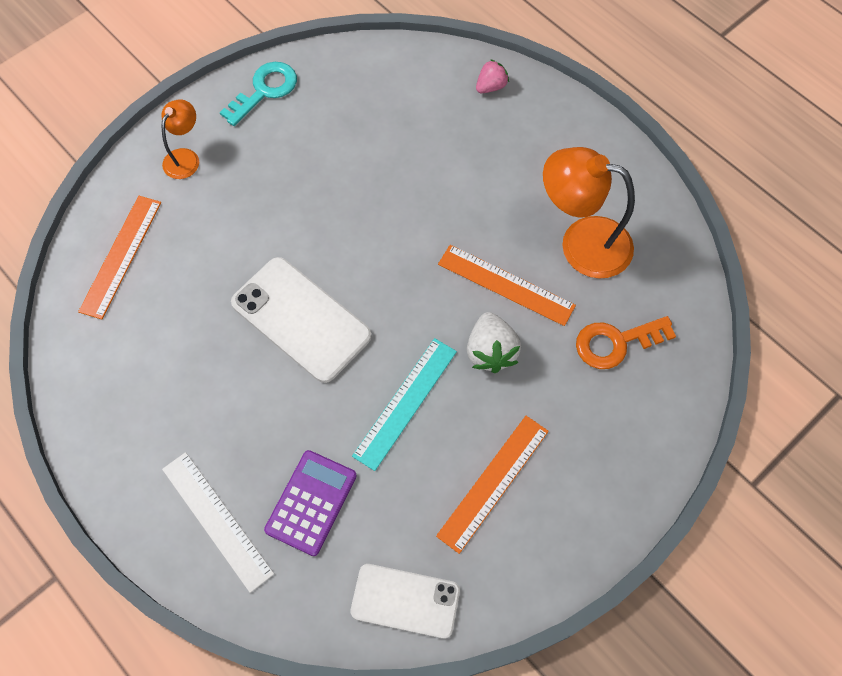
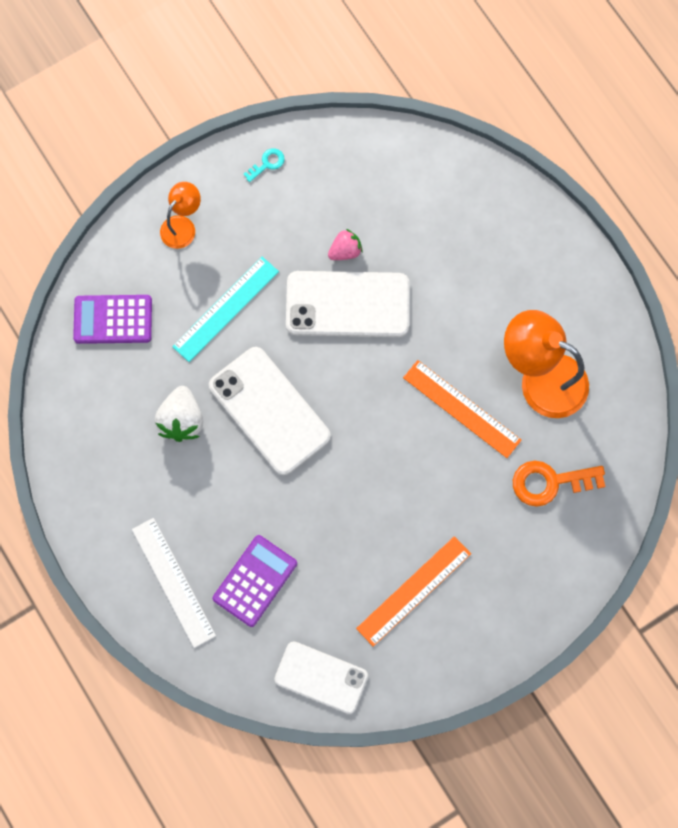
camera: 10 degrees right, 10 degrees up
orange ruler [78,196,161,319] -> purple calculator [73,295,152,344]
turquoise key [220,62,297,126] -> turquoise key [243,148,285,182], size x0.52
turquoise ruler [352,338,457,471] -> turquoise ruler moved to [172,257,279,362]
white strawberry [467,312,521,373] -> white strawberry moved to [154,386,203,442]
pink strawberry [476,59,509,93] -> pink strawberry moved to [328,229,363,260]
none -> white phone [286,271,410,337]

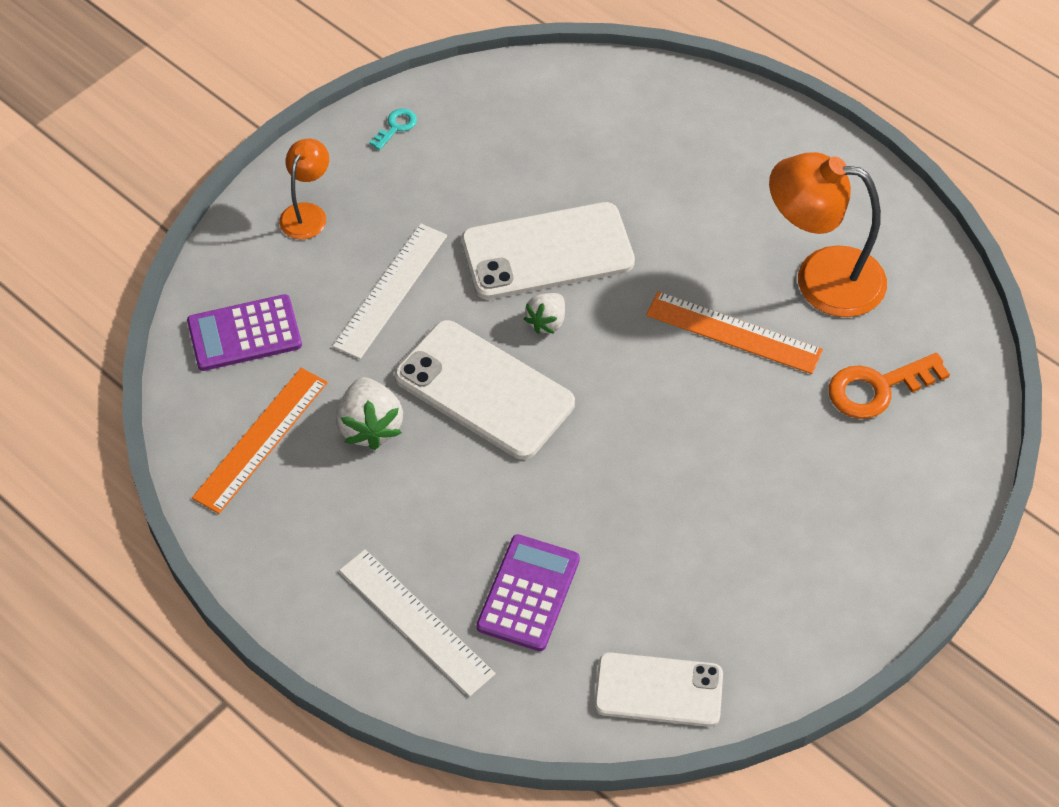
camera: 15 degrees left, 20 degrees down
turquoise ruler [172,257,279,362] -> white ruler [333,224,447,359]
pink strawberry [328,229,363,260] -> none
orange ruler [356,536,471,647] -> orange ruler moved to [192,368,328,514]
none -> white strawberry [524,293,565,334]

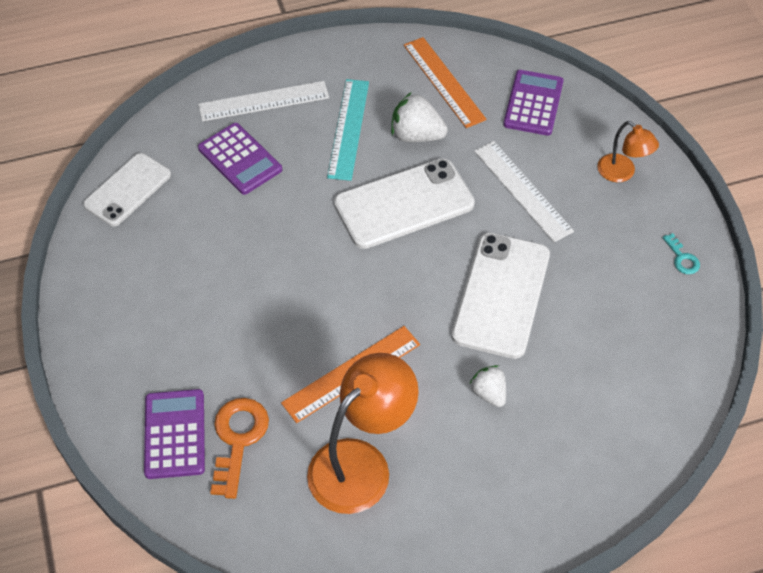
camera: 120 degrees right, 0 degrees up
white strawberry [524,293,565,334] -> white strawberry moved to [470,365,506,407]
none -> purple calculator [144,389,205,479]
none -> turquoise ruler [327,79,369,181]

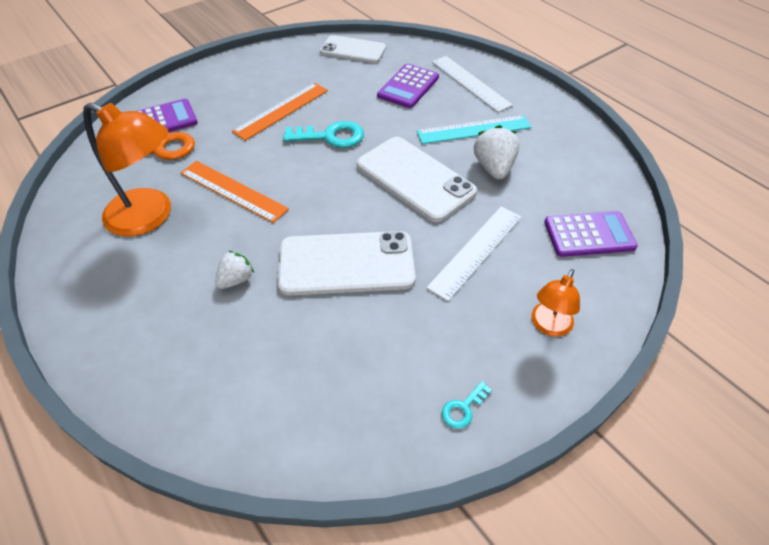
camera: 70 degrees right, 5 degrees down
orange ruler [404,37,487,128] -> orange ruler moved to [232,83,328,141]
none -> turquoise key [283,121,364,148]

